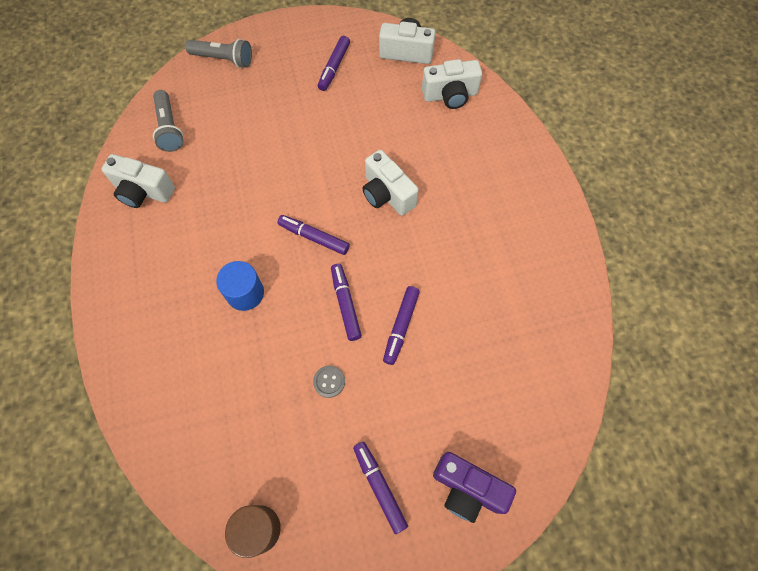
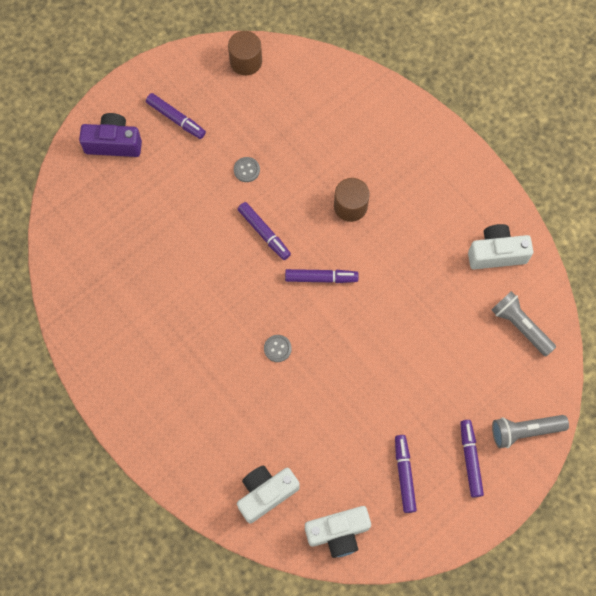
camera: 155 degrees right, 5 degrees up
blue cylinder [216,261,264,311] -> brown cylinder [334,178,370,222]
white camera [362,150,419,216] -> grey button [264,335,292,362]
purple marker [383,286,420,365] -> purple marker moved to [460,420,484,497]

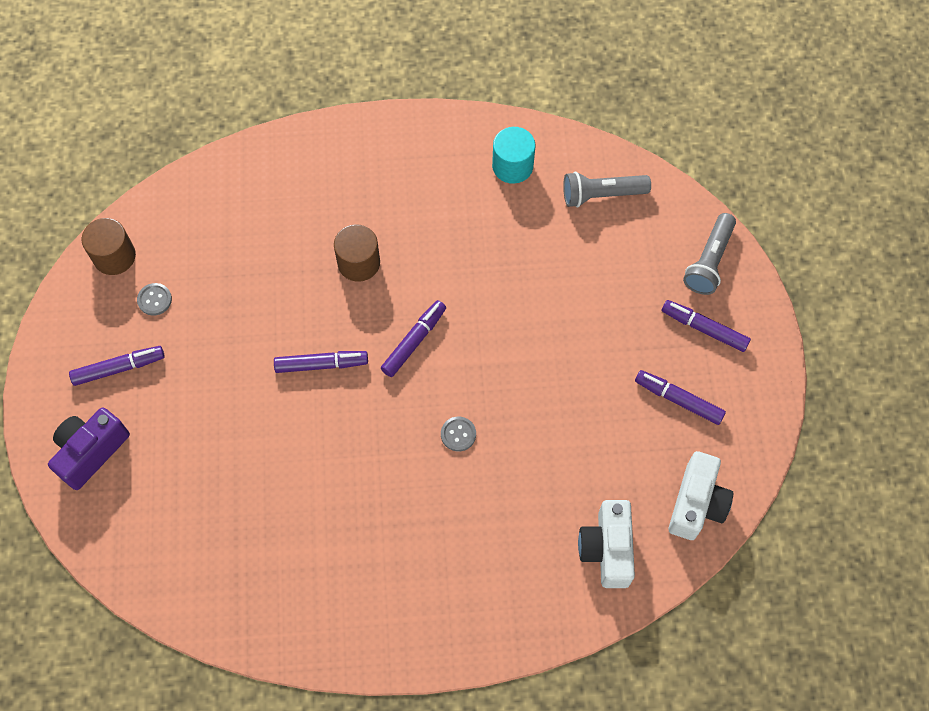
camera: 55 degrees left, 5 degrees down
grey button [234,157,260,182] -> grey button moved to [137,283,172,316]
white camera [468,224,533,269] -> turquoise cylinder [492,127,535,184]

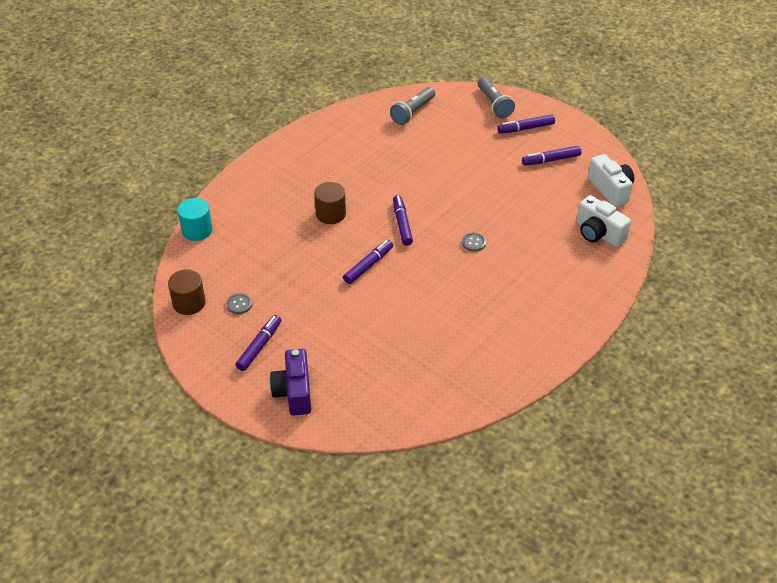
camera: 45 degrees left, 20 degrees down
turquoise cylinder [492,127,535,184] -> turquoise cylinder moved to [178,198,213,241]

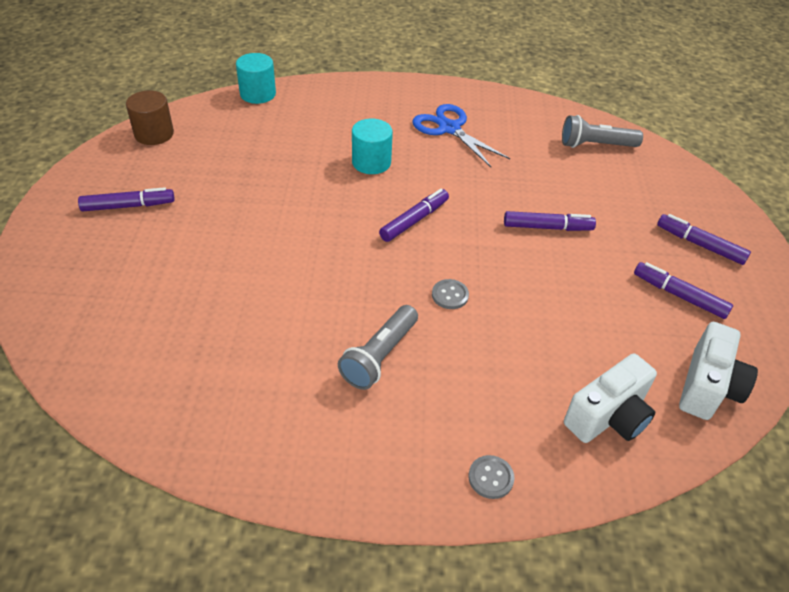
camera: 50 degrees right, 0 degrees up
grey button [226,293,252,314] -> grey button moved to [469,455,514,499]
purple camera [270,349,311,416] -> none
brown cylinder [314,182,346,224] -> turquoise cylinder [352,119,393,174]
purple marker [343,240,393,284] -> purple marker moved to [504,211,596,231]
grey flashlight [478,77,515,118] -> grey flashlight moved to [338,305,418,390]
white camera [576,195,631,247] -> white camera turned 135 degrees counterclockwise [564,353,657,443]
none -> blue scissors [412,104,510,167]

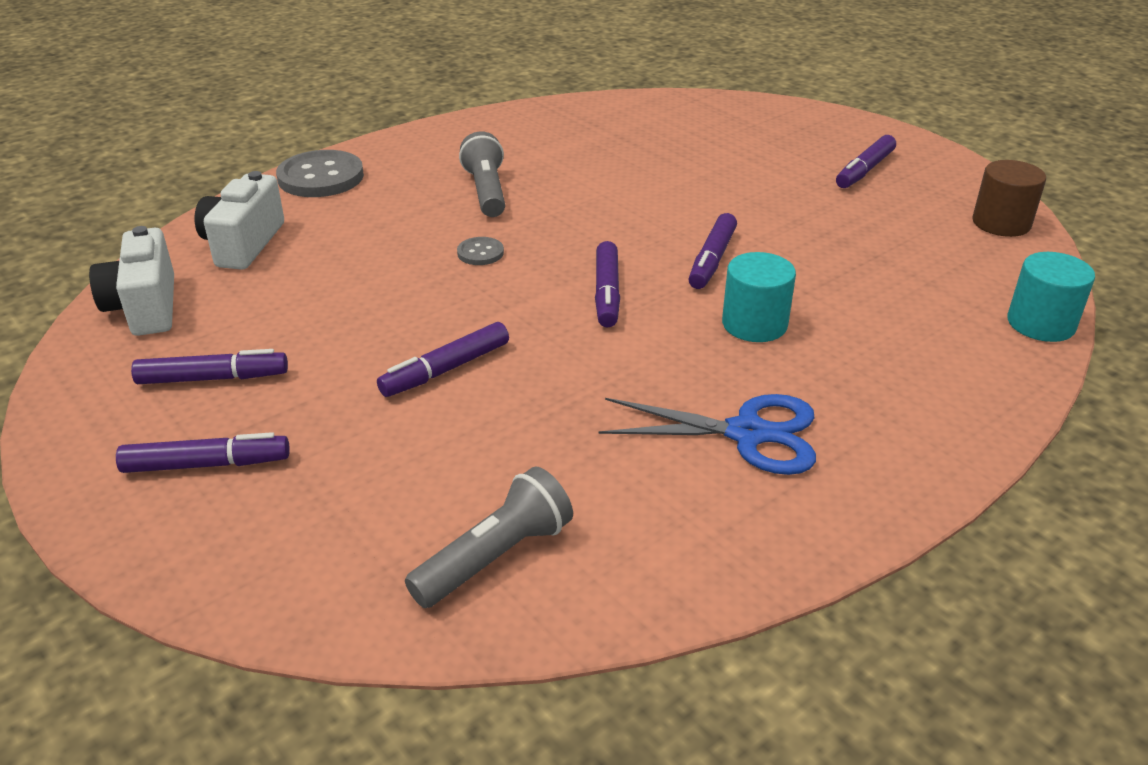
camera: 140 degrees right, 10 degrees down
grey button [469,455,514,499] -> grey button [276,150,364,197], size x2.05
none -> purple marker [689,213,737,289]

